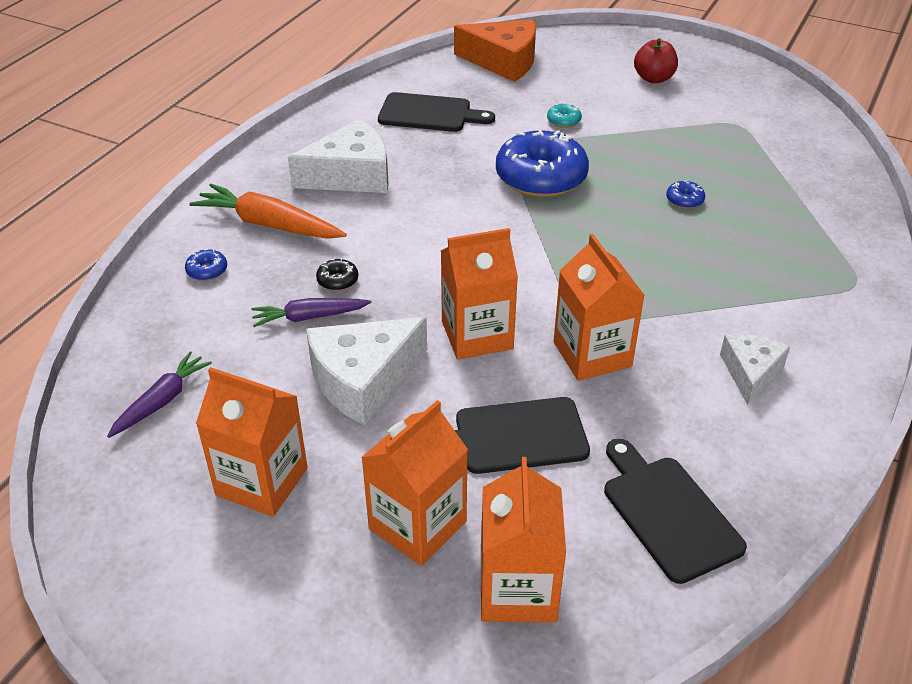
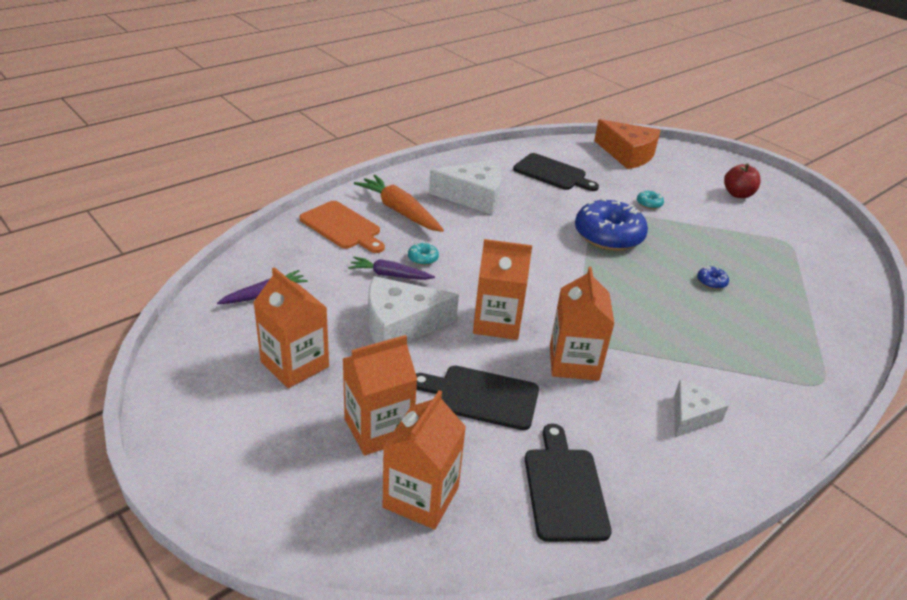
camera: 20 degrees right, 5 degrees down
blue donut [185,249,227,281] -> orange cutting board [299,201,385,253]
black donut [316,258,358,291] -> turquoise donut [408,242,439,265]

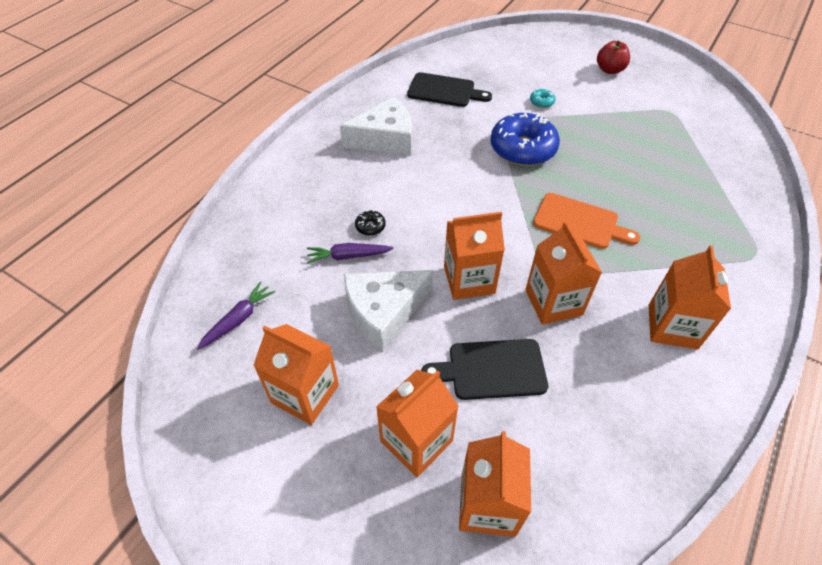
camera: 15 degrees left, 15 degrees up
orange cutting board [299,201,385,253] -> orange cutting board moved to [533,193,640,249]
orange carrot [354,175,444,232] -> none
turquoise donut [408,242,439,265] -> black donut [355,210,386,236]
black cutting board [525,424,612,542] -> none
orange cheese [594,119,661,169] -> none
white cheese [674,380,729,437] -> orange carton [649,246,731,349]
blue donut [697,266,729,289] -> none

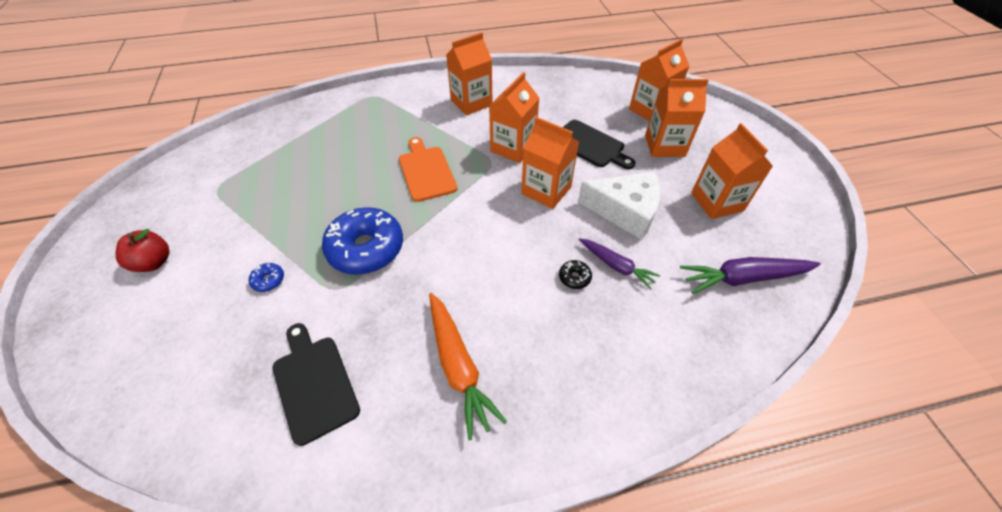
camera: 135 degrees left, 0 degrees up
purple carrot [197,281,275,350] -> purple carrot [680,257,821,294], size x1.57
white cheese [340,96,412,155] -> orange carrot [429,293,507,440]
turquoise donut [530,88,556,108] -> blue donut [249,263,284,292]

